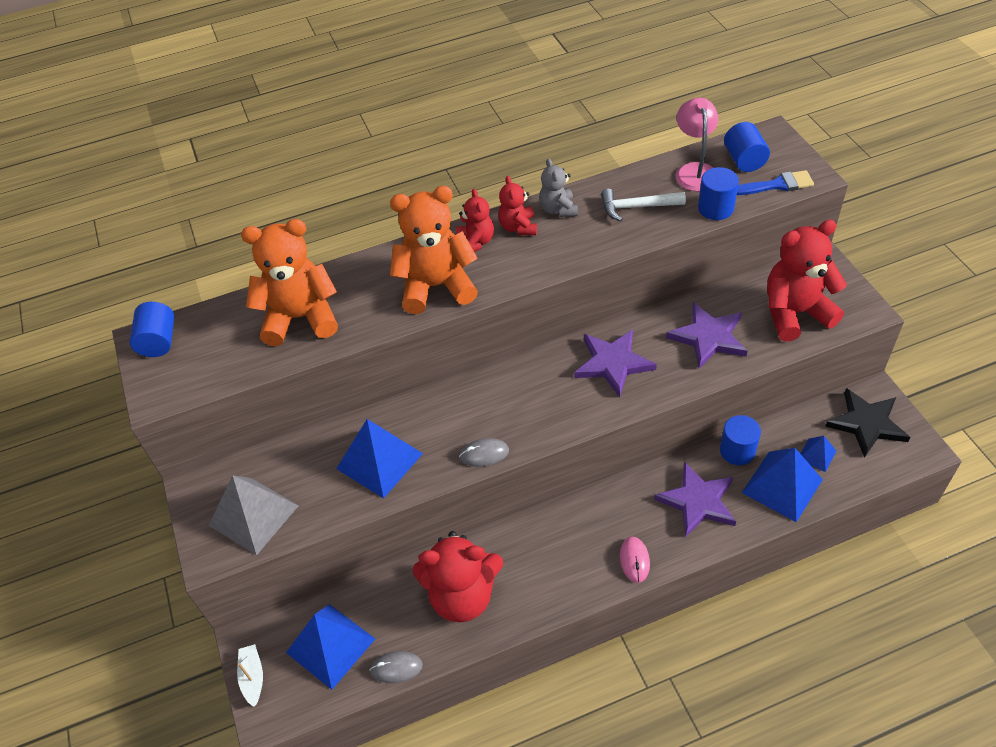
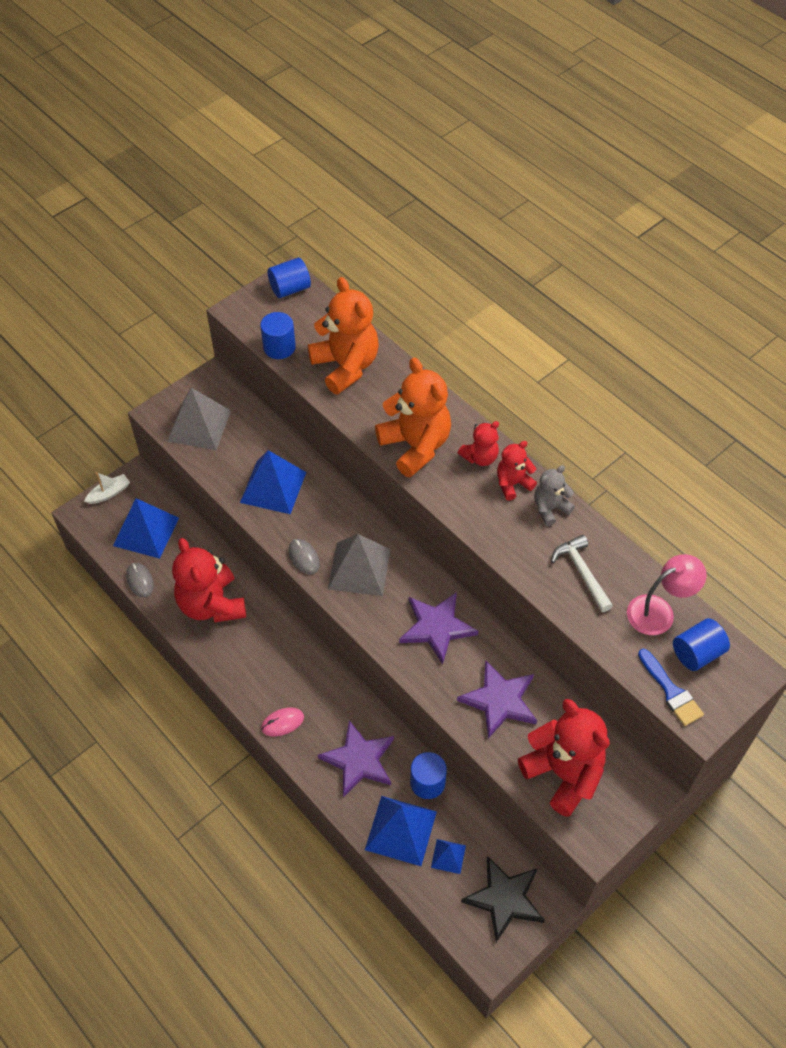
camera: 65 degrees right, 5 degrees up
blue cylinder [698,167,739,220] -> blue cylinder moved to [260,312,296,359]
none -> grey pyramid [328,534,391,596]

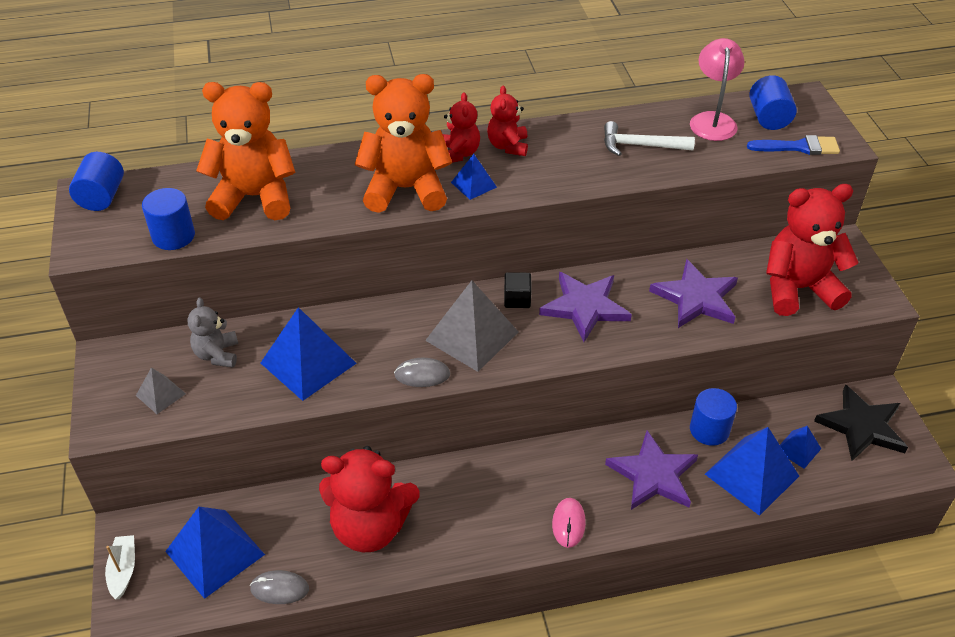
camera: 60 degrees left, 10 degrees down
grey pyramid [167,388,231,450] -> grey pyramid [136,367,186,414], size x0.51
grey teddy bear [534,465,575,526] -> grey teddy bear moved to [187,298,238,368]
none -> blue pyramid [451,154,497,200]
none -> black cube [504,272,532,308]

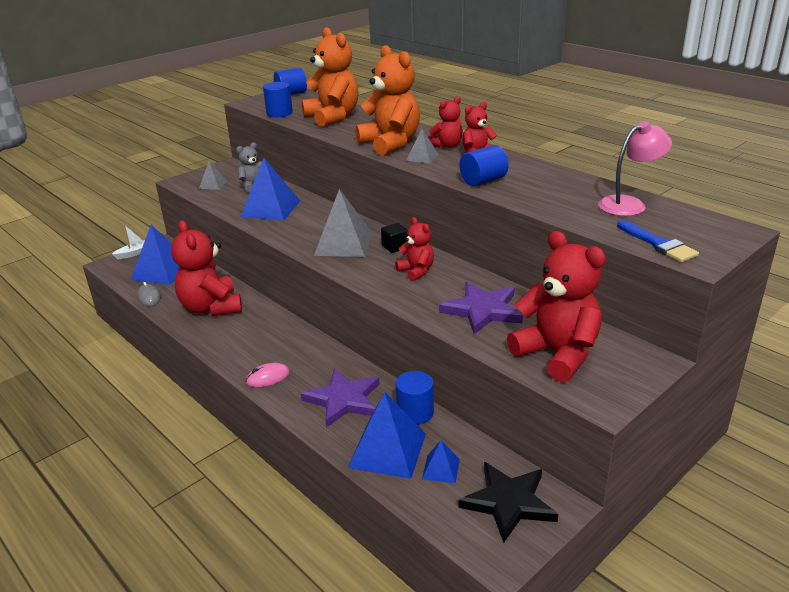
camera: 60 degrees right, 15 degrees down
grey mouse [394,358,450,387] -> none
blue pyramid [451,154,497,200] -> grey pyramid [406,129,439,164]
purple star [539,272,632,342] -> red teddy bear [395,217,434,281]
white hammer [604,121,695,156] -> none
blue cylinder [749,75,797,130] -> blue cylinder moved to [460,145,509,186]

